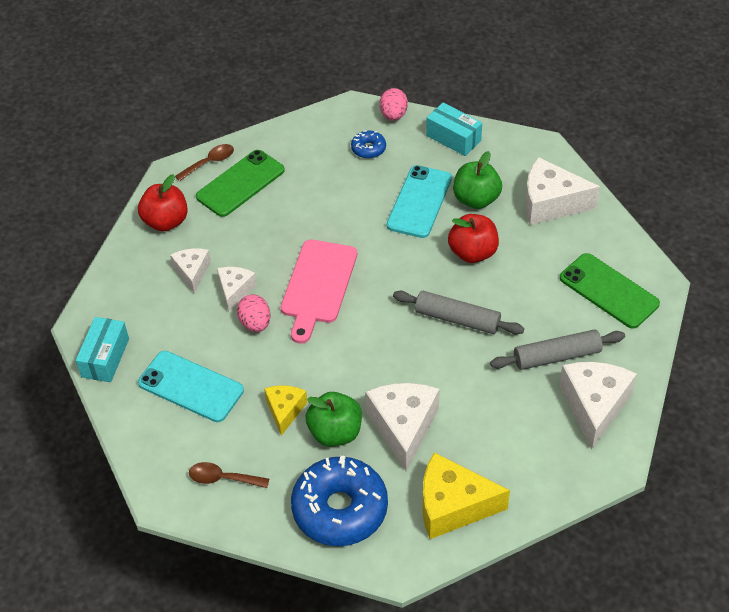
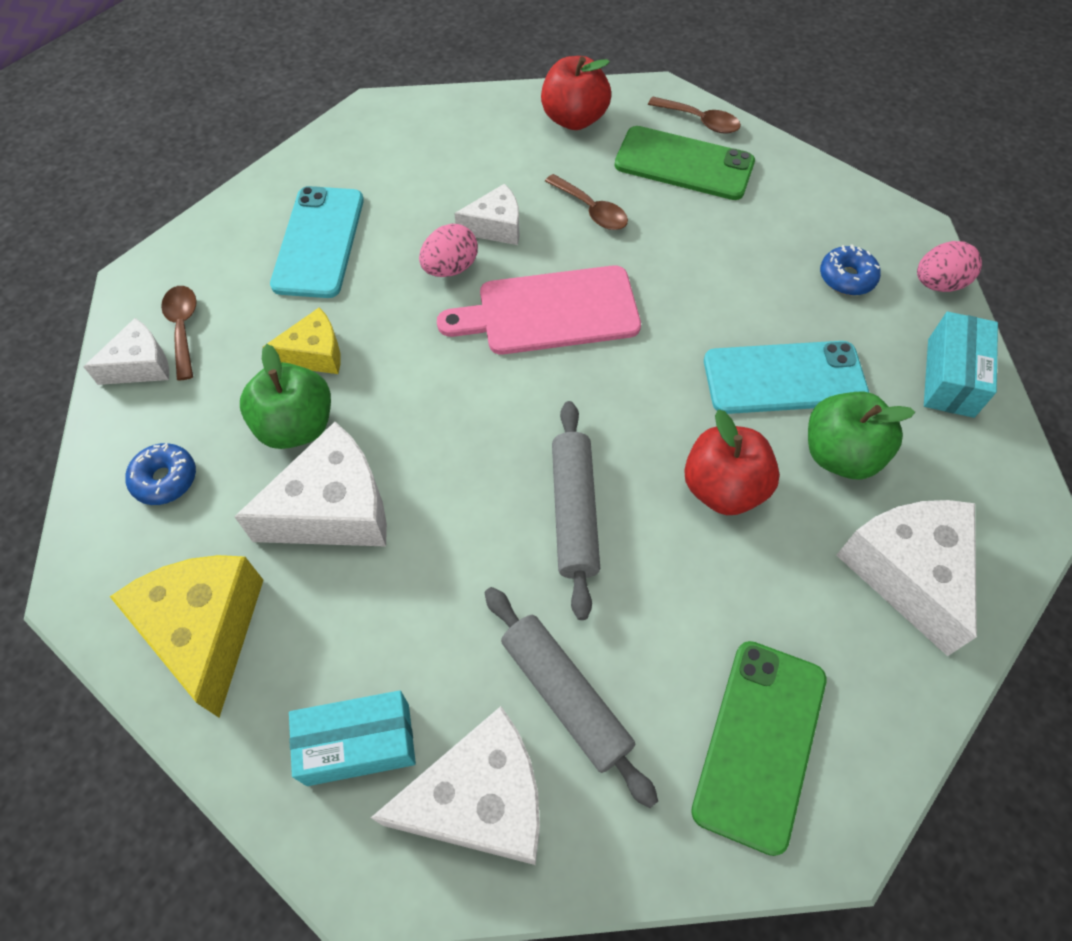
camera: 65 degrees right, 10 degrees up
turquoise box [75,317,129,382] -> turquoise box moved to [289,690,416,786]
white cheese [170,248,211,293] -> white cheese moved to [83,318,169,385]
blue donut [291,456,388,546] -> blue donut [125,443,196,505], size x0.46
none -> brown spoon [545,174,628,230]

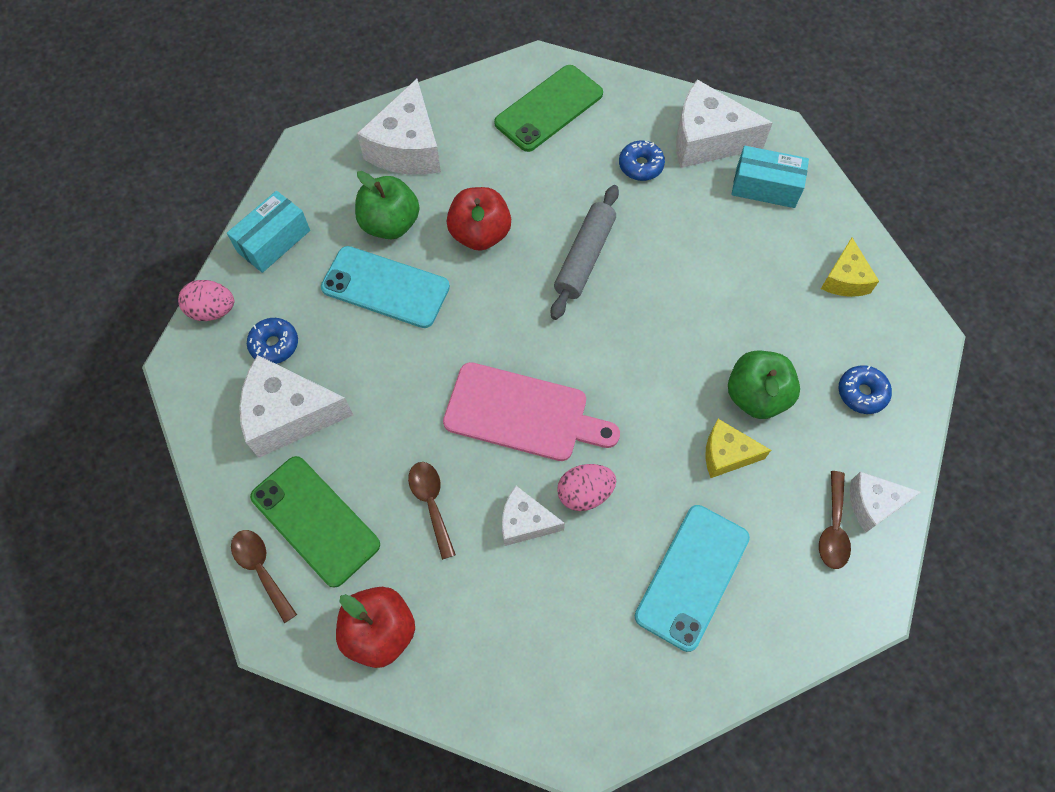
camera: 155 degrees left, 5 degrees up
yellow cheese [110,555,263,718] -> yellow cheese [821,238,879,297], size x0.58
white cheese [234,422,387,547] -> white cheese moved to [239,355,353,458]
grey rolling pin [485,587,658,808] -> blue donut [619,141,665,181]

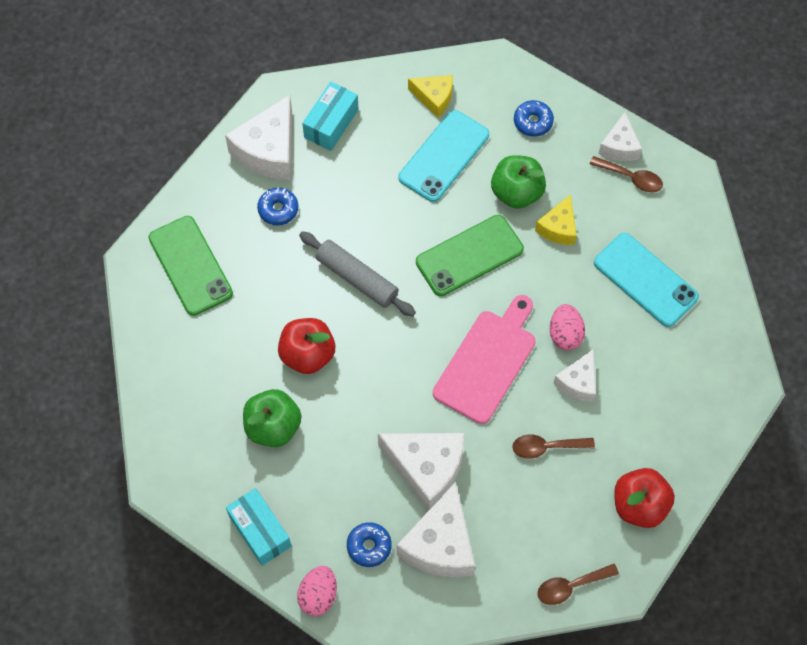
camera: 75 degrees left, 0 degrees up
green phone [250,456,380,588] -> green phone moved to [416,215,524,296]
turquoise phone [321,246,450,328] -> turquoise phone moved to [398,110,489,202]
white cheese [357,79,441,175] -> white cheese moved to [378,433,464,511]

